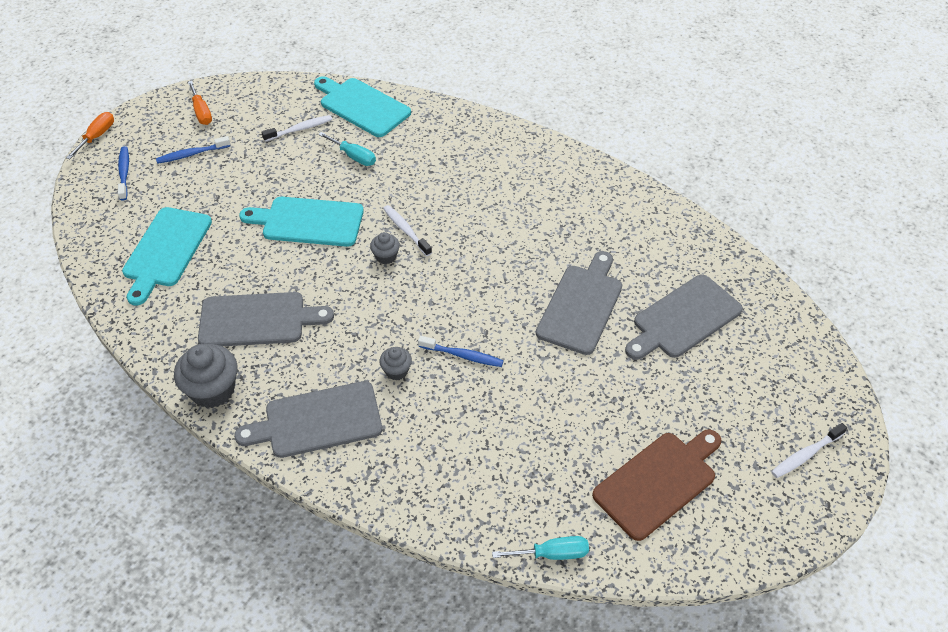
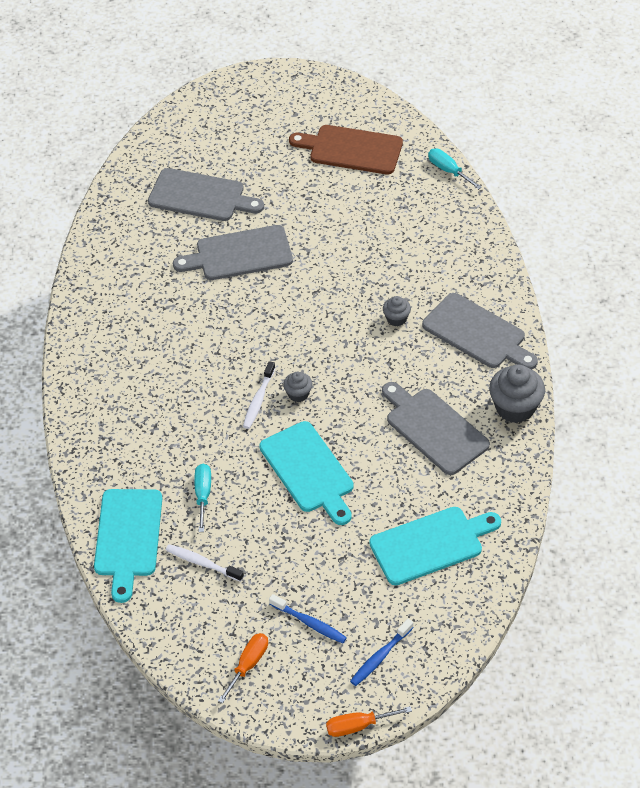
camera: 125 degrees left, 0 degrees up
blue toothbrush [418,336,503,367] -> none
white toothbrush [771,423,847,478] -> none

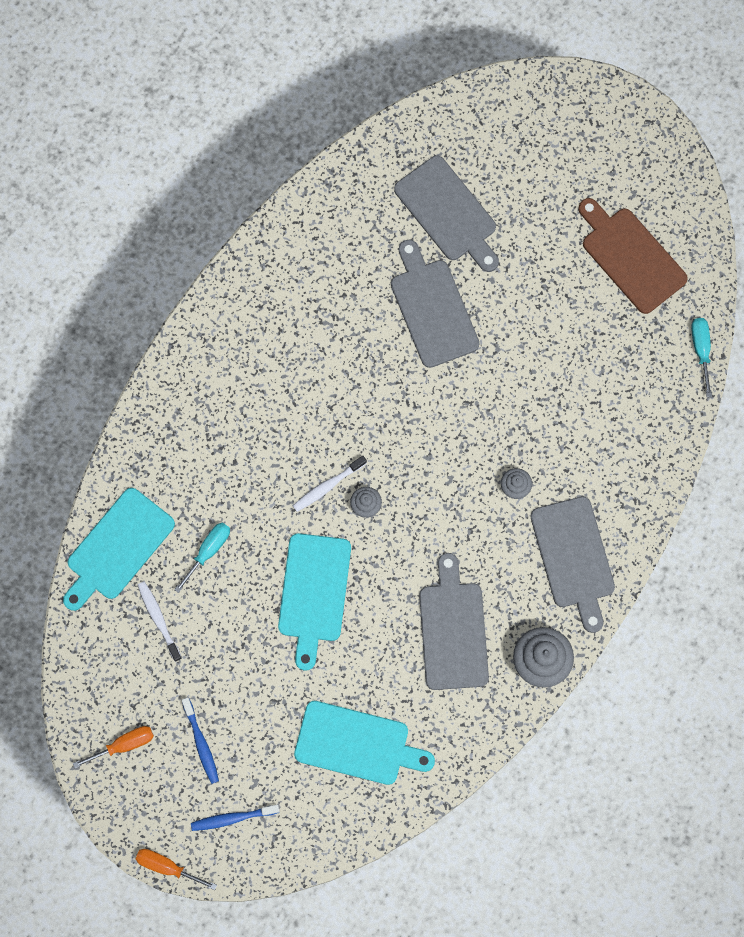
camera: 35 degrees right, 25 degrees up
grey cutting board [173,225,293,280] -> grey cutting board turned 45 degrees clockwise [391,240,480,368]

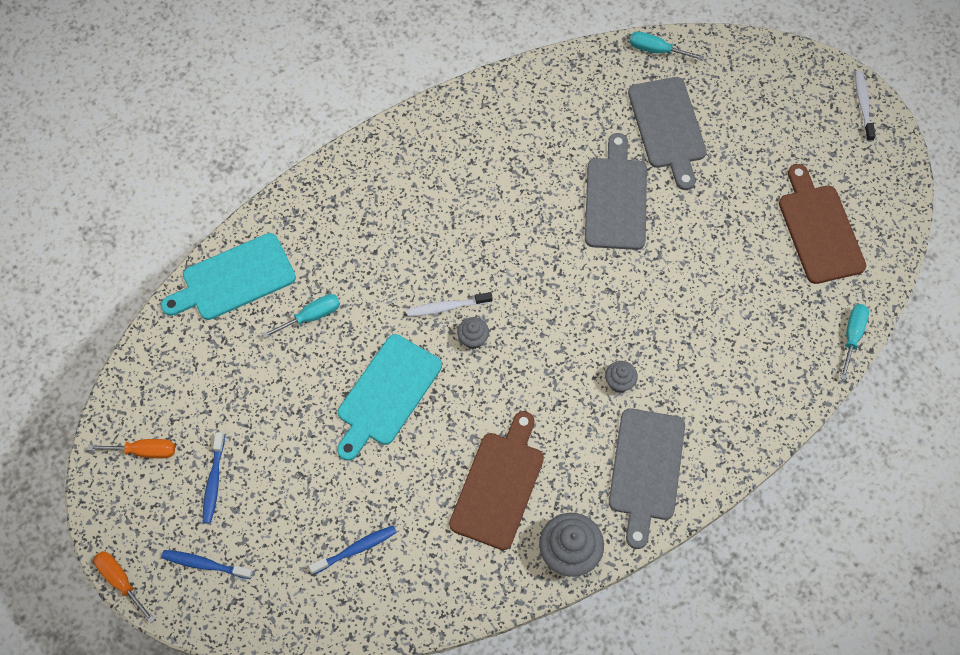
camera: 25 degrees right, 10 degrees down
white toothbrush [138,581,182,662] -> white toothbrush moved to [855,71,876,142]
turquoise cutting board [294,701,435,785] -> blue toothbrush [309,525,397,575]
grey cutting board [419,553,489,690] -> brown cutting board [449,411,544,550]
none -> turquoise screwdriver [630,31,704,60]

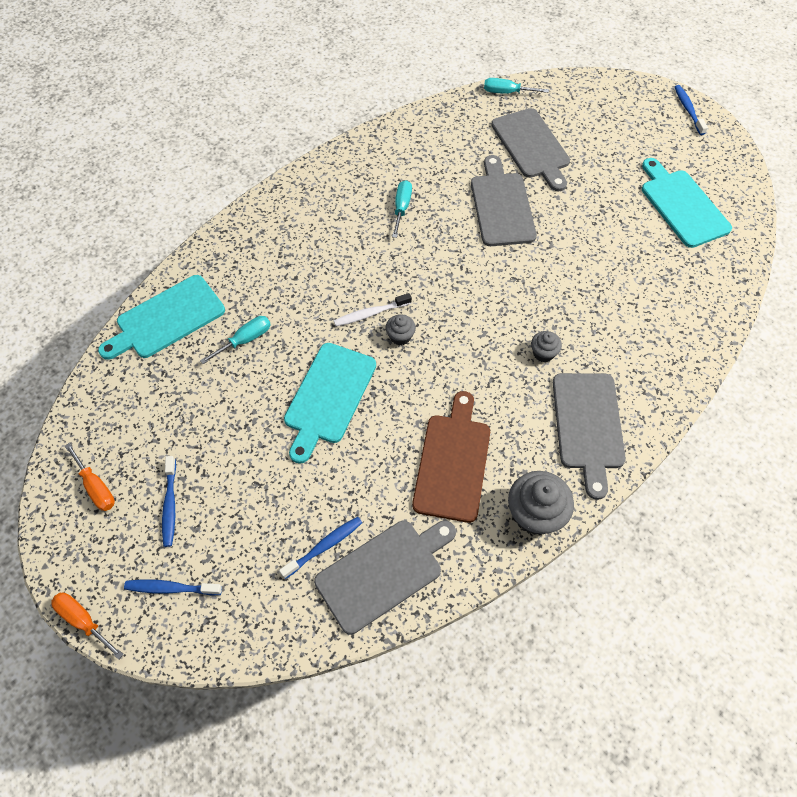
camera: 10 degrees left, 5 degrees down
orange screwdriver [88,439,175,458] -> orange screwdriver turned 60 degrees clockwise [65,443,115,511]
brown cutting board [779,164,866,284] -> turquoise cutting board [642,158,732,248]
turquoise screwdriver [840,304,869,380] -> turquoise screwdriver moved to [392,180,412,238]
white toothbrush [855,71,876,142] -> blue toothbrush [674,85,708,135]
none -> grey cutting board [314,520,456,634]

